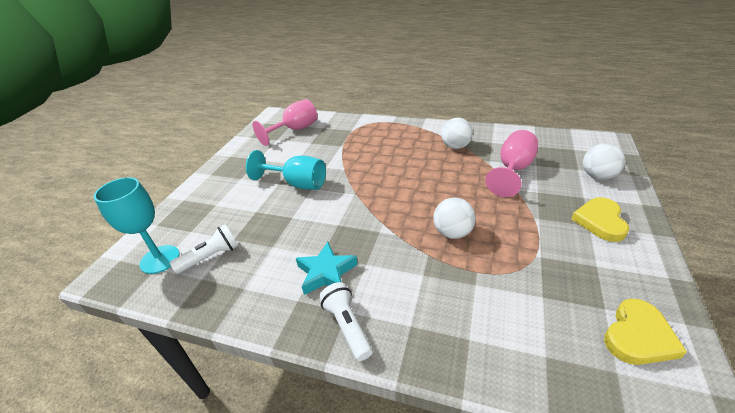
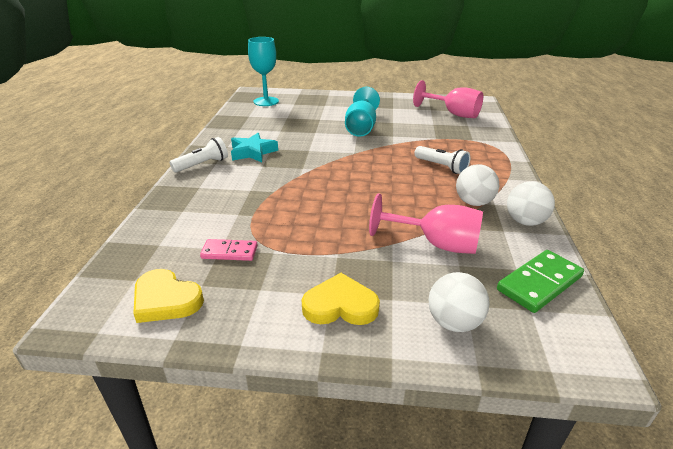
camera: 75 degrees right, 5 degrees down
white flashlight [170,225,238,274] -> white flashlight moved to [414,146,470,174]
white ball [433,197,476,239] -> white ball moved to [507,182,555,226]
none -> pink domino [200,239,257,261]
none -> green domino [497,250,584,313]

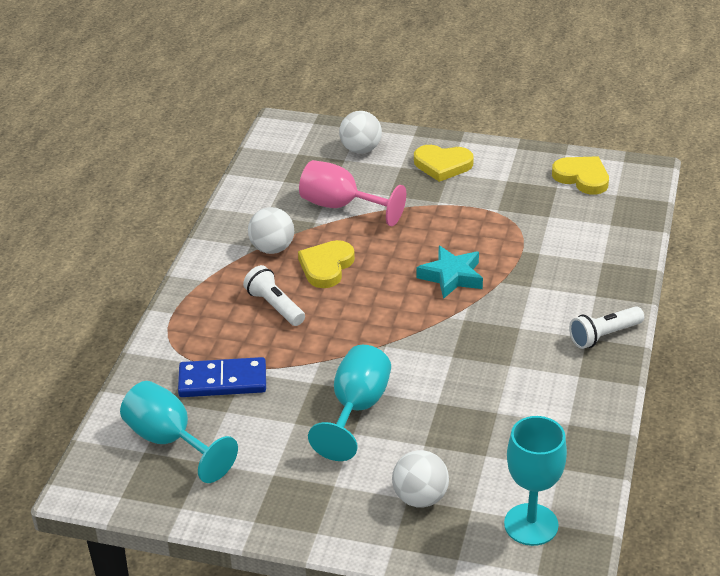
camera: 170 degrees left, 5 degrees up
pink domino [200,239,257,261] -> none
turquoise star [231,133,278,162] -> turquoise star moved to [416,246,483,299]
pink goblet [413,80,483,118] -> turquoise goblet [120,381,238,483]
green domino [497,250,584,313] -> none
white ball [507,182,555,226] -> white ball moved to [392,450,449,508]
none -> blue domino [178,357,266,397]
none -> yellow heart [298,240,355,288]

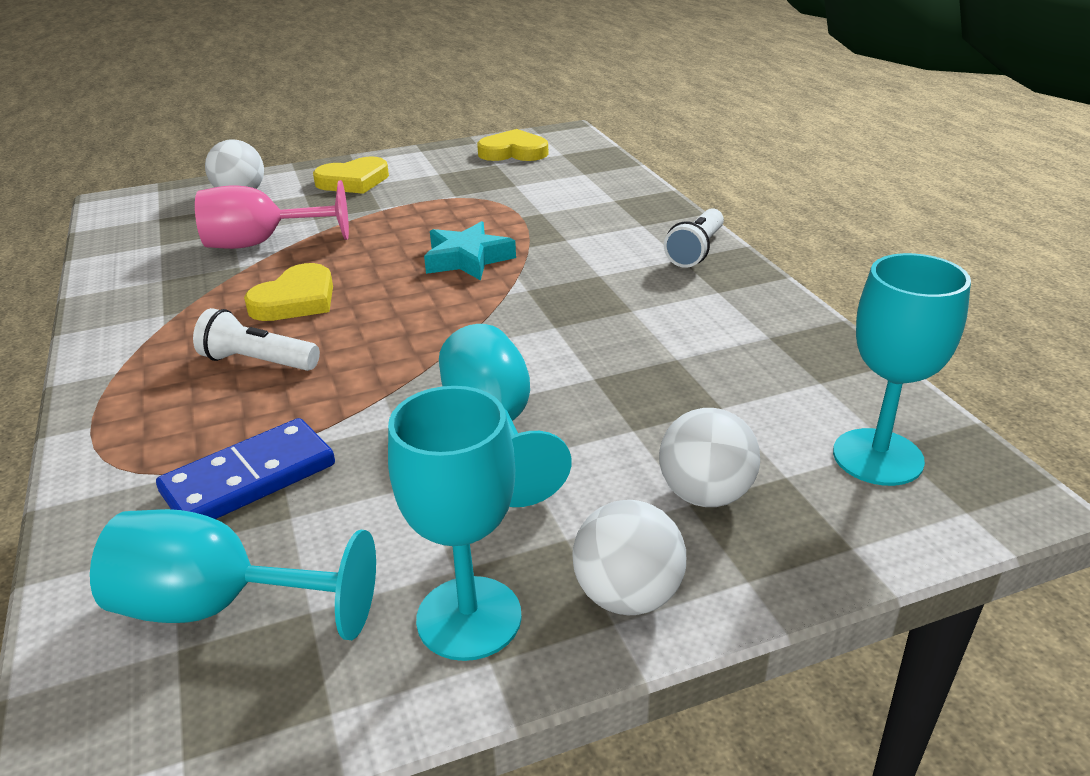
camera: 35 degrees left, 5 degrees down
white ball [248,207,294,254] -> white ball moved to [572,500,686,615]
yellow heart [298,240,355,288] -> yellow heart turned 135 degrees counterclockwise [244,263,333,321]
none -> turquoise goblet [388,386,522,661]

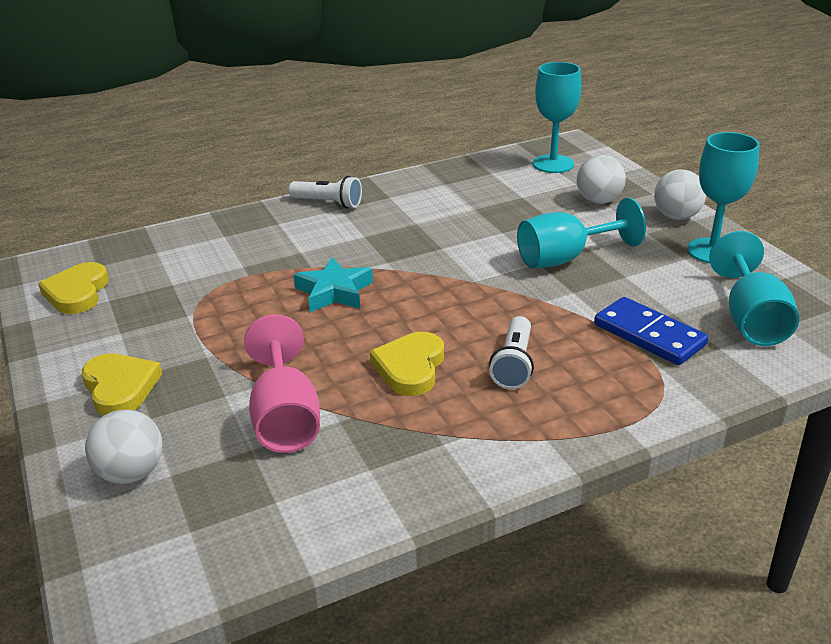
camera: 95 degrees left, 0 degrees up
yellow heart [244,263,333,321] -> yellow heart turned 105 degrees counterclockwise [370,332,444,396]

